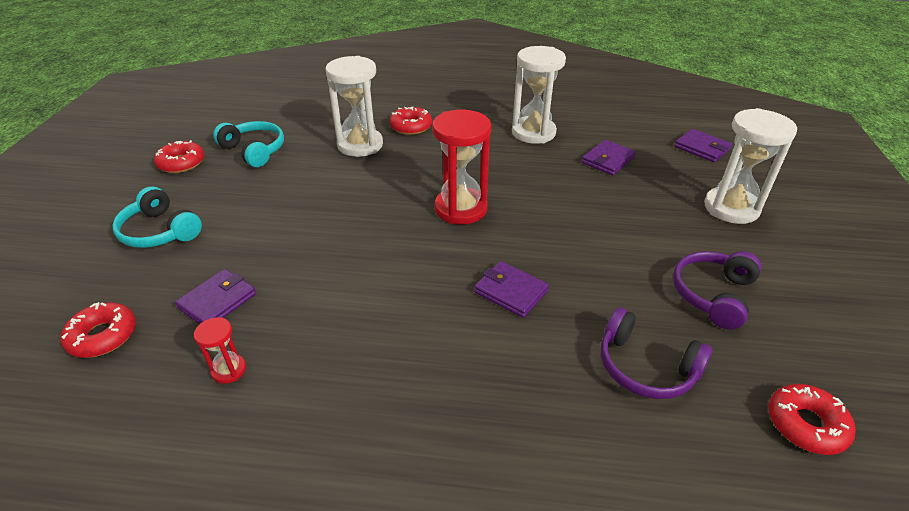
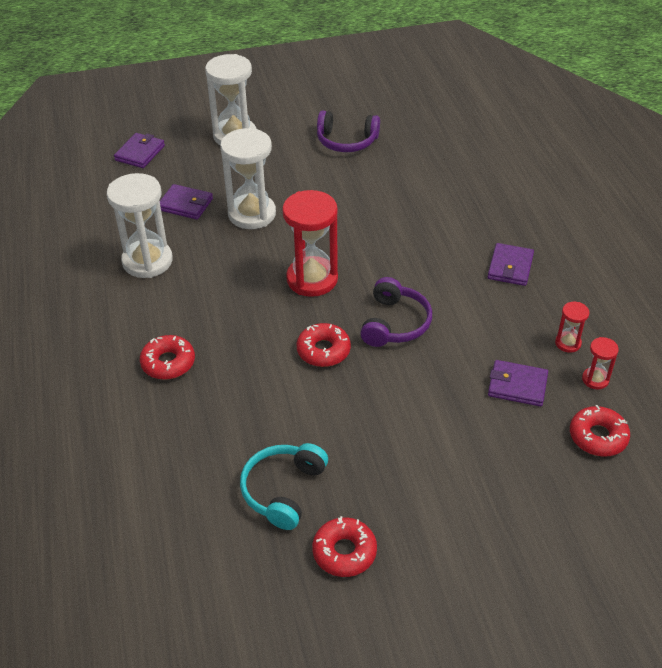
camera: 110 degrees left, 5 degrees up
turquoise headphones [112,187,202,248] -> none
white hourglass [325,56,383,157] -> white hourglass moved to [220,128,276,229]
purple wallet [474,261,549,318] -> purple wallet moved to [488,243,534,286]
purple headphones [601,308,712,399] -> purple headphones moved to [360,277,432,347]
red donut [769,384,856,455] -> red donut moved to [297,323,351,367]
none -> red hourglass [582,337,619,389]

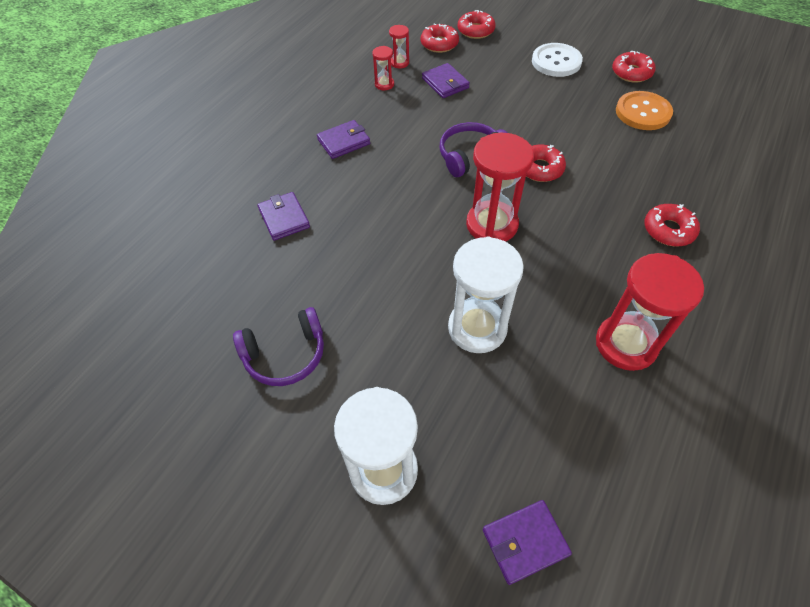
camera: 135 degrees left, 10 degrees up
white hourglass [107,173,173,278] -> red hourglass [596,253,704,371]
purple wallet [160,184,213,220] -> purple wallet moved to [258,192,310,241]
turquoise headphones [240,443,328,530] -> orange button [616,91,673,130]
purple headphones [317,110,380,152] -> purple headphones turned 105 degrees clockwise [233,307,324,386]
none -> red donut [458,10,496,39]
none -> white button [532,43,583,77]

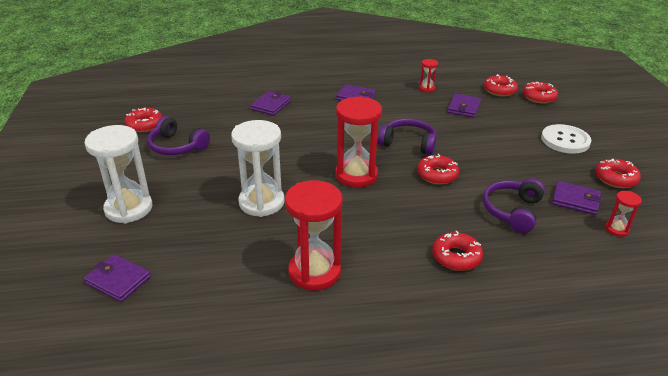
camera: 50 degrees right, 20 degrees down
red hourglass [389,25,409,68] -> red hourglass moved to [605,191,642,237]
orange button [616,91,673,130] -> purple wallet [552,181,602,215]
none -> red donut [124,108,163,132]
none -> purple headphones [483,178,545,233]

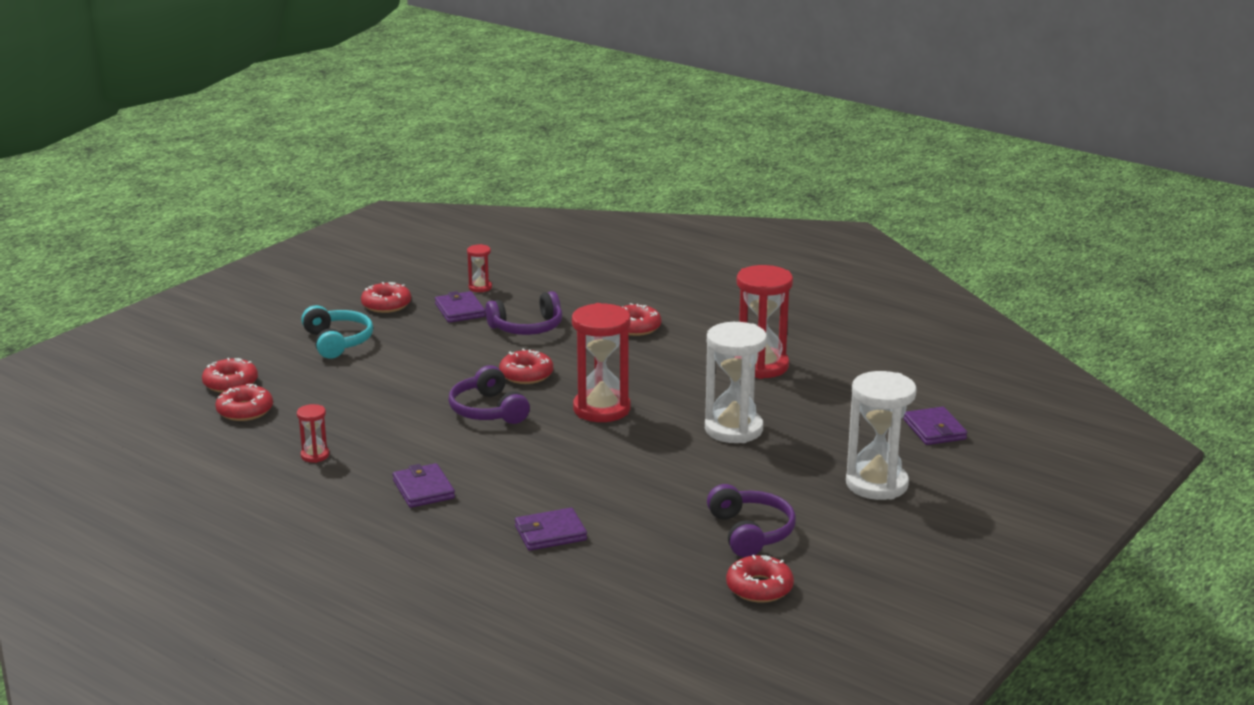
camera: 135 degrees left, 10 degrees down
purple wallet [447,93,481,118] -> none
white button [541,124,591,154] -> turquoise headphones [301,305,373,359]

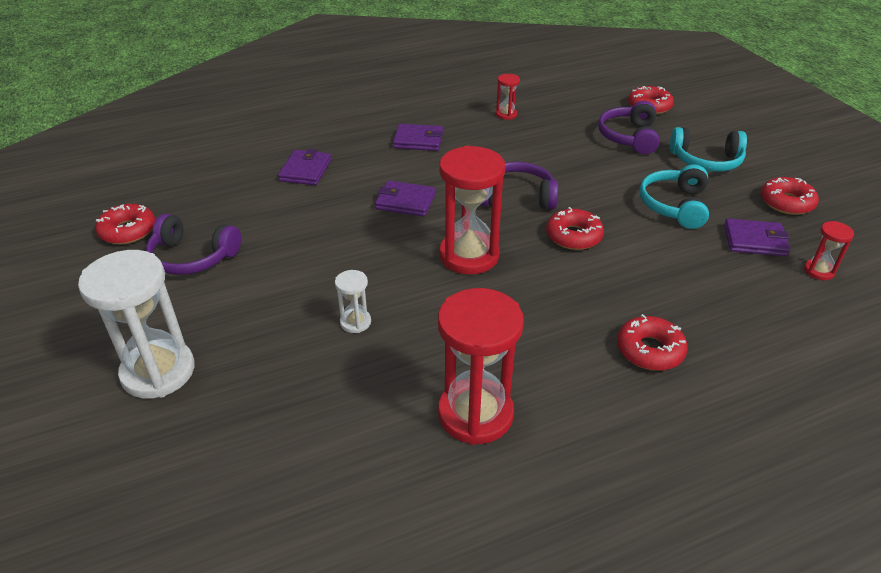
camera: 120 degrees right, 15 degrees up
red donut [215,384,273,421] -> none
purple headphones [485,291,562,335] -> purple headphones moved to [598,101,660,154]
white hourglass [705,322,767,443] -> white hourglass [335,270,371,333], size x0.47
purple wallet [903,407,967,445] -> purple wallet moved to [375,180,436,217]
none -> turquoise headphones [639,164,709,229]

